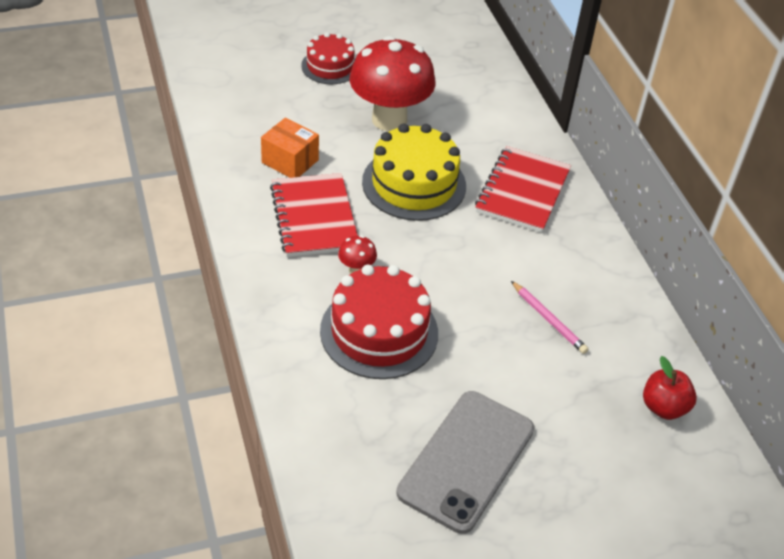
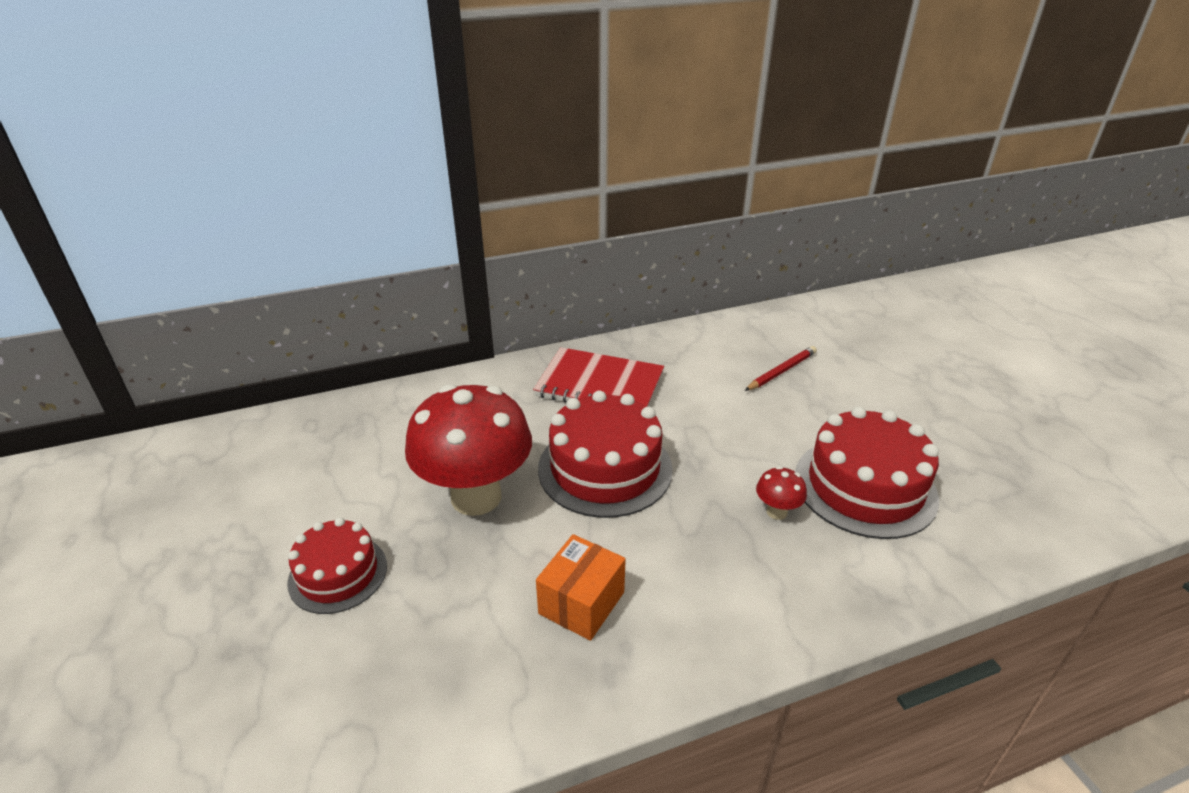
camera: 90 degrees left, 10 degrees down
red notebook [270,173,358,257] -> none
yellow cake [362,124,466,221] -> red cake [538,390,673,518]
grey phone [396,391,534,534] -> none
pink pencil [511,281,589,354] -> red pencil [745,346,817,391]
red apple [643,356,697,420] -> none

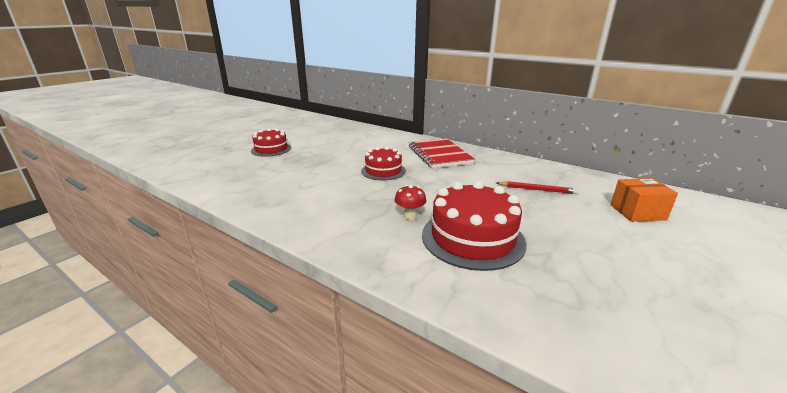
camera: 55 degrees right, 10 degrees down
red mushroom [405,384,532,516] -> none
orange box [536,534,626,641] -> orange box moved to [610,178,678,222]
red cake [538,390,673,518] -> red cake [361,147,406,180], size x0.61

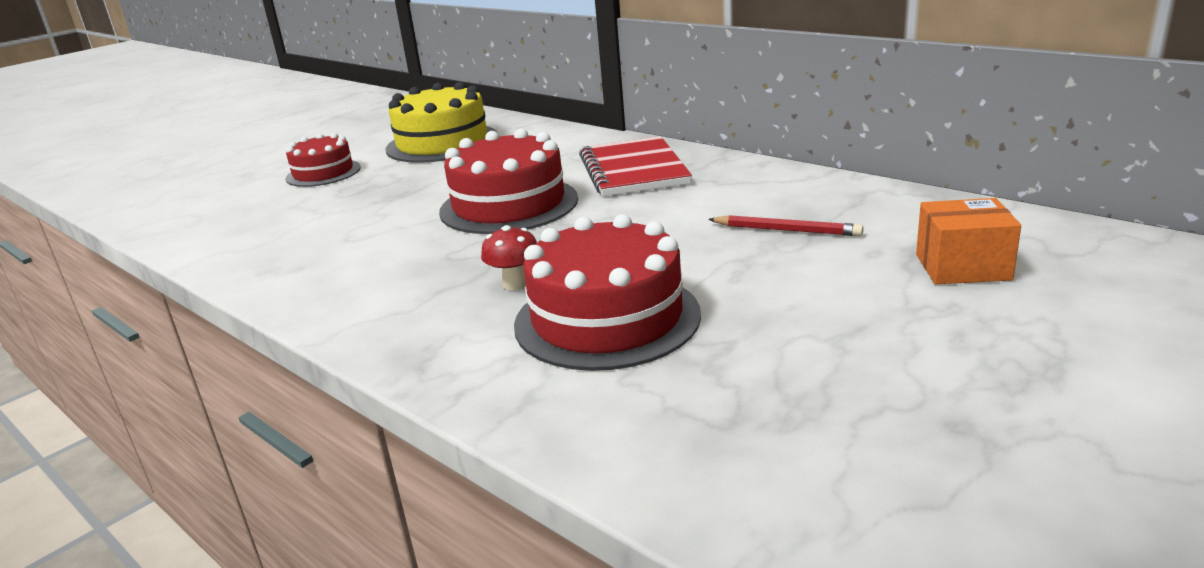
camera: 10 degrees right, 0 degrees up
red cake [361,147,406,180] -> red cake [439,128,578,234], size x1.63
none -> yellow cake [385,82,498,163]

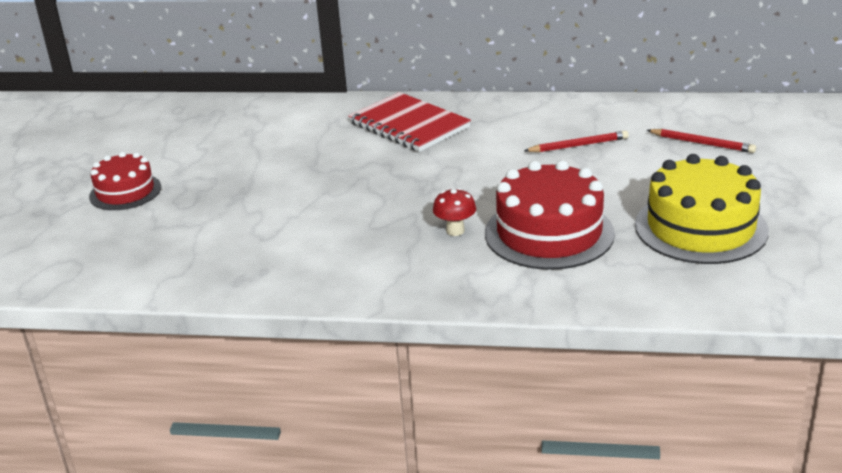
camera: 35 degrees left, 5 degrees up
yellow cake [385,82,498,163] -> yellow cake moved to [635,154,769,264]
red cake [439,128,578,234] -> none
orange box [916,198,1021,284] -> red pencil [647,129,756,153]

